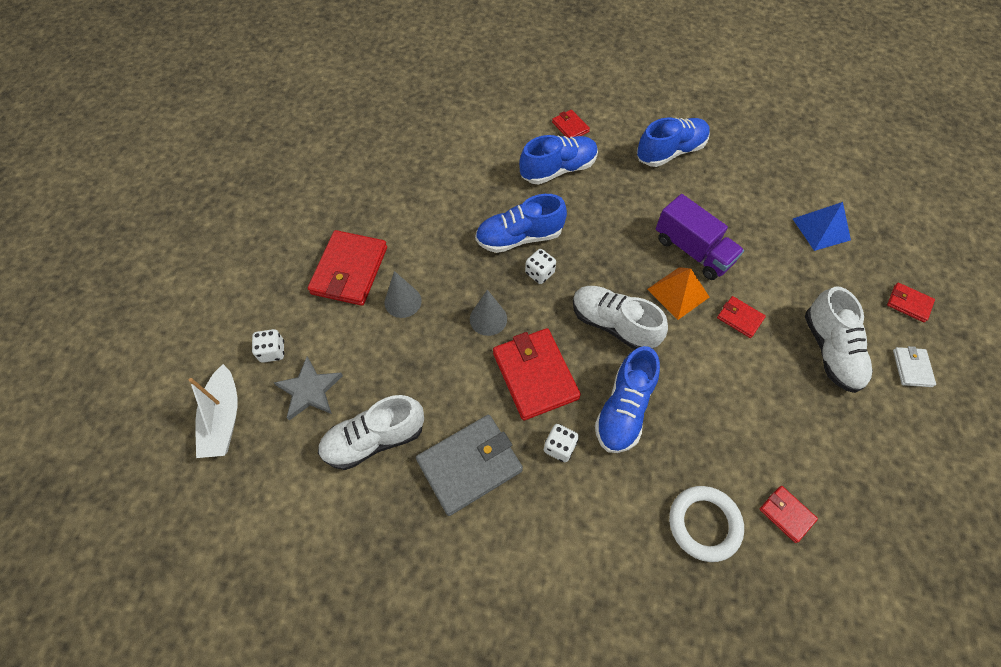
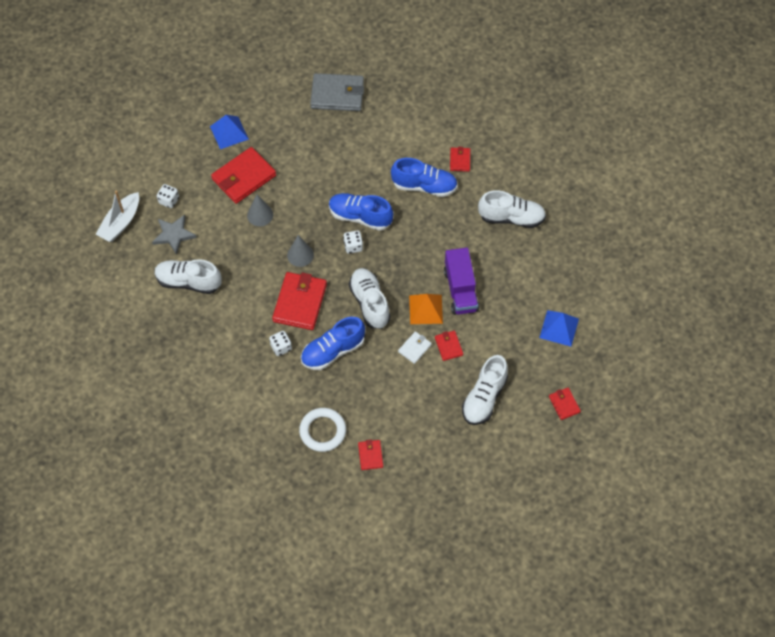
camera: 35 degrees right, 0 degrees up
grey wallet [416,415,523,516] -> grey wallet moved to [310,73,364,111]
blue shoe [637,117,710,167] -> white shoe [478,190,546,228]
white wallet [893,346,936,387] -> white wallet moved to [398,331,432,364]
none -> blue pyramid [210,115,249,149]

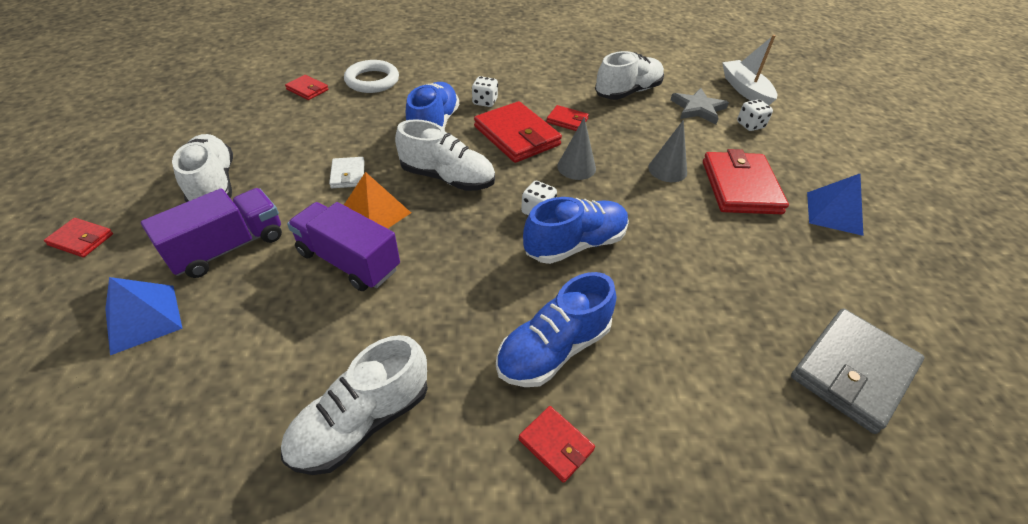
camera: 130 degrees right, 15 degrees down
red wallet [435,331,463,361] -> red wallet moved to [546,105,589,131]
none -> purple truck [141,188,282,278]

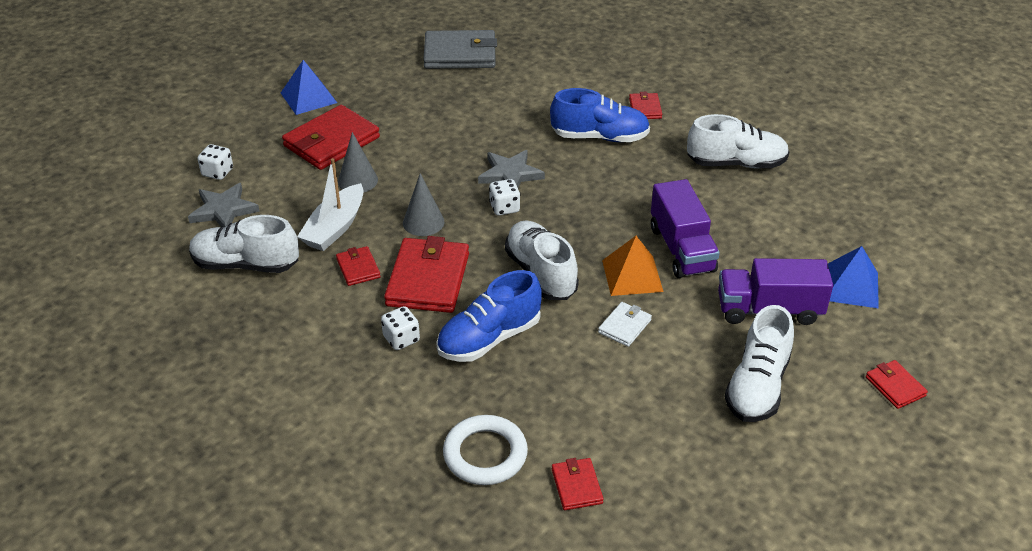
camera: 135 degrees left, 5 degrees down
blue shoe [523,197,629,264] -> grey star [478,150,545,187]
white boat [722,35,777,105] -> white boat moved to [297,158,364,251]

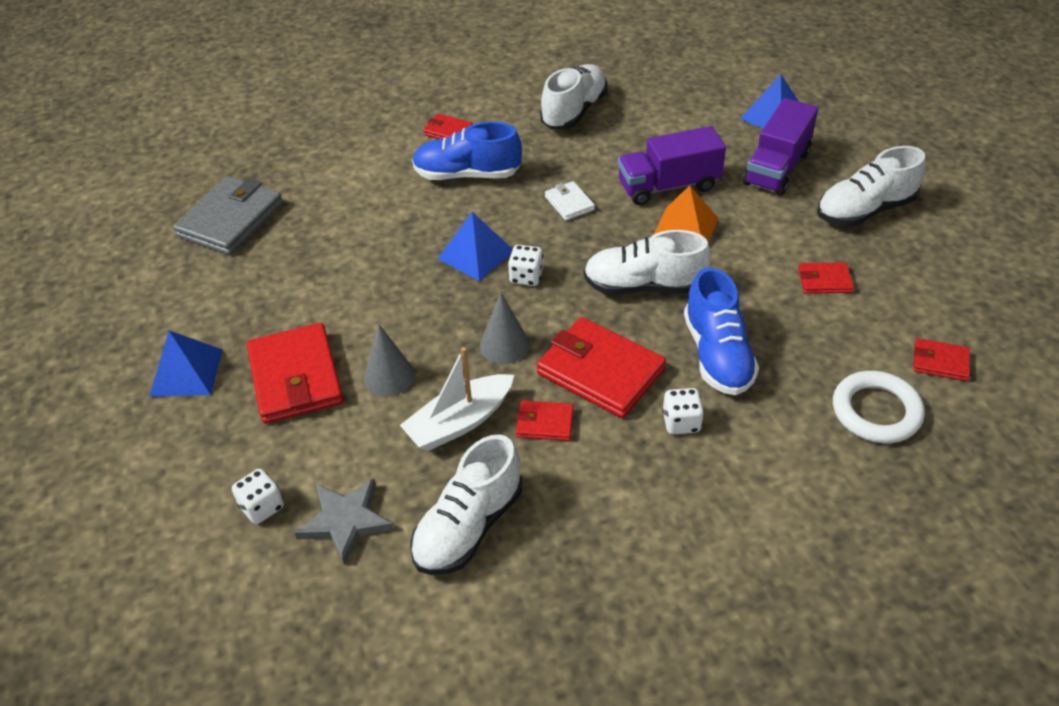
camera: 60 degrees left, 5 degrees up
white boat [297,158,364,251] -> white boat turned 90 degrees clockwise [400,347,514,451]
grey star [478,150,545,187] -> blue pyramid [438,212,513,281]
blue shoe [550,88,650,142] -> blue shoe turned 120 degrees counterclockwise [412,121,522,180]
white wallet [598,302,652,347] -> white wallet moved to [545,181,595,221]
purple truck [651,179,720,278] -> purple truck turned 150 degrees clockwise [618,126,726,205]
white shoe [724,305,794,422] -> white shoe turned 105 degrees clockwise [817,146,926,226]
red wallet [866,360,928,409] -> red wallet moved to [798,262,854,294]

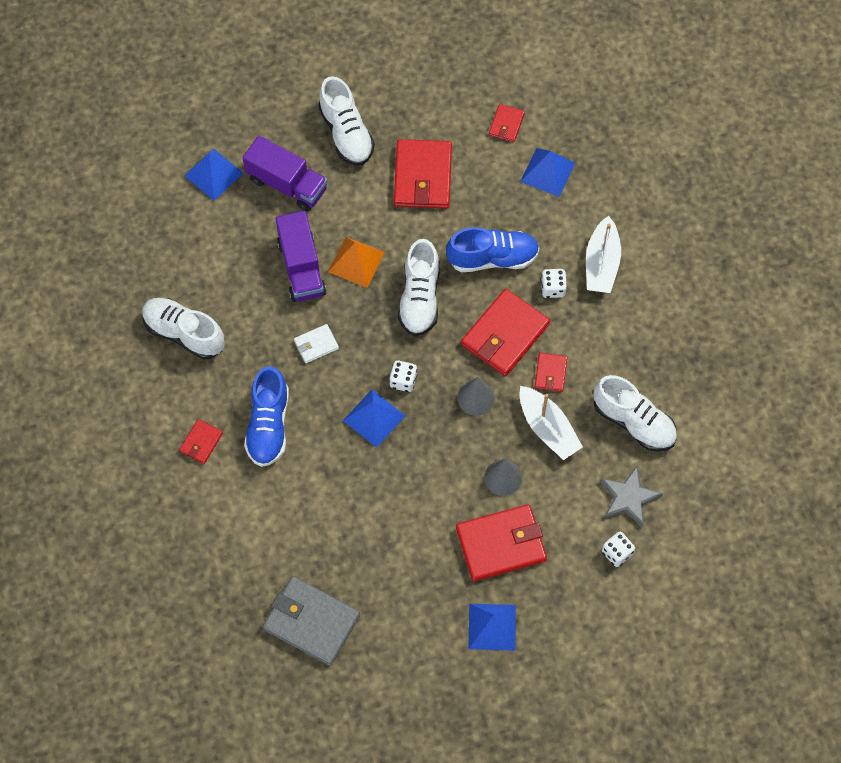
camera: 90 degrees left, 20 degrees up
red wallet [798,262,854,294] -> red wallet [394,139,452,209], size x2.01
white ring [833,371,925,443] -> blue pyramid [520,148,575,197]
none -> white boat [586,216,621,293]

